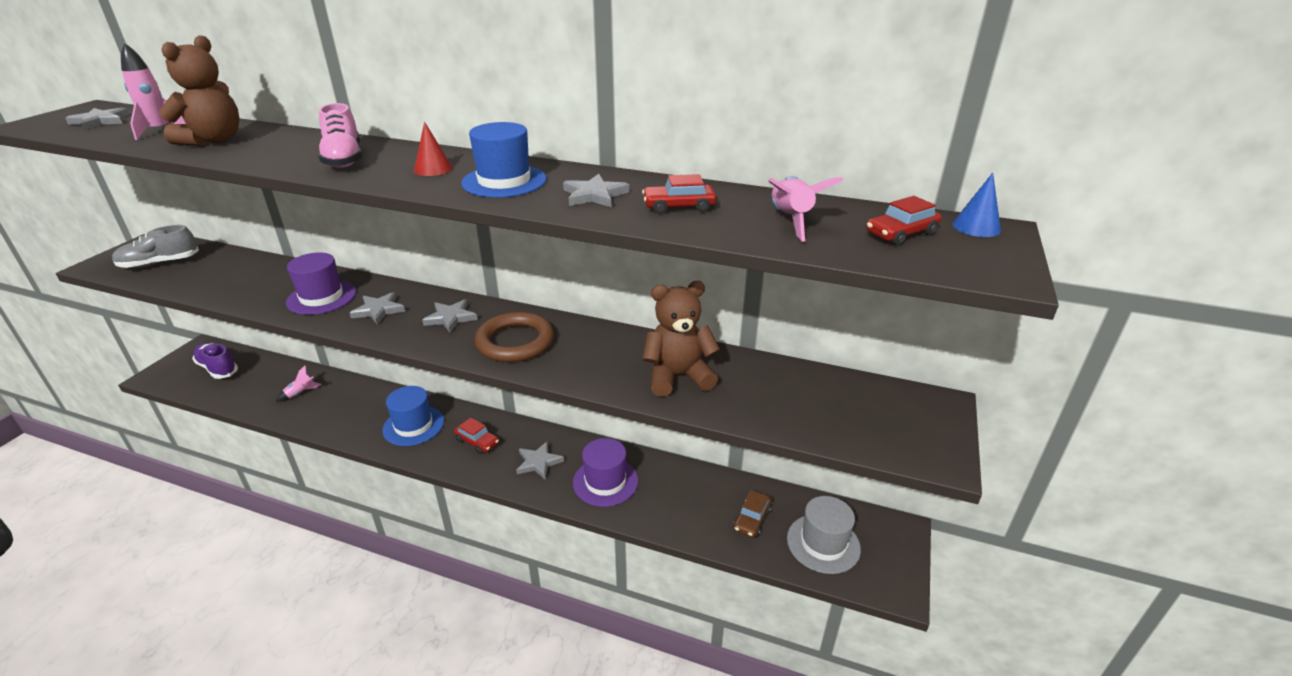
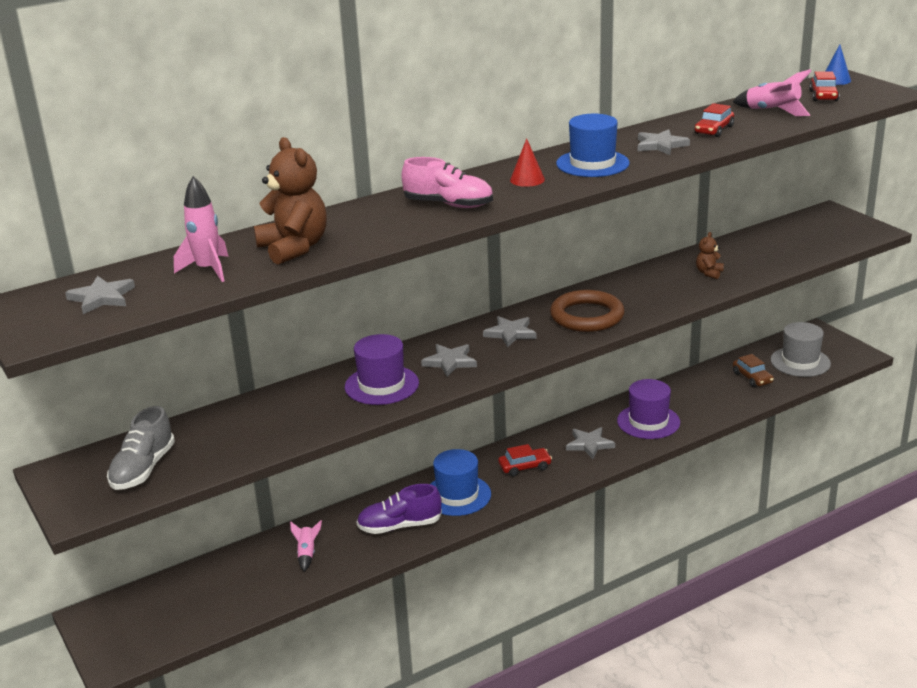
camera: 50 degrees left, 5 degrees down
purple shoe [192,343,238,379] -> purple shoe moved to [356,484,442,534]
brown teddy bear [643,281,720,397] -> brown teddy bear [696,232,724,279], size x0.49

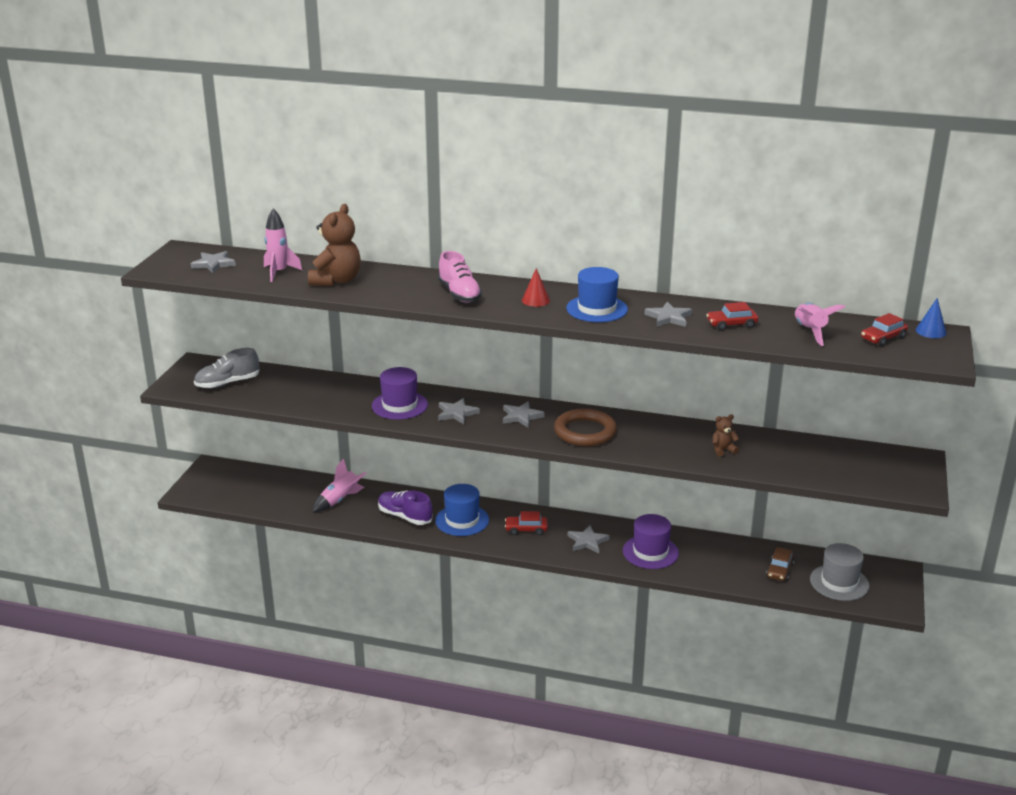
camera: 45 degrees right, 0 degrees up
pink rocket [290,520,322,572] -> pink rocket [312,459,367,512], size x1.58
red car [498,444,552,476] -> red car turned 150 degrees clockwise [505,511,548,535]

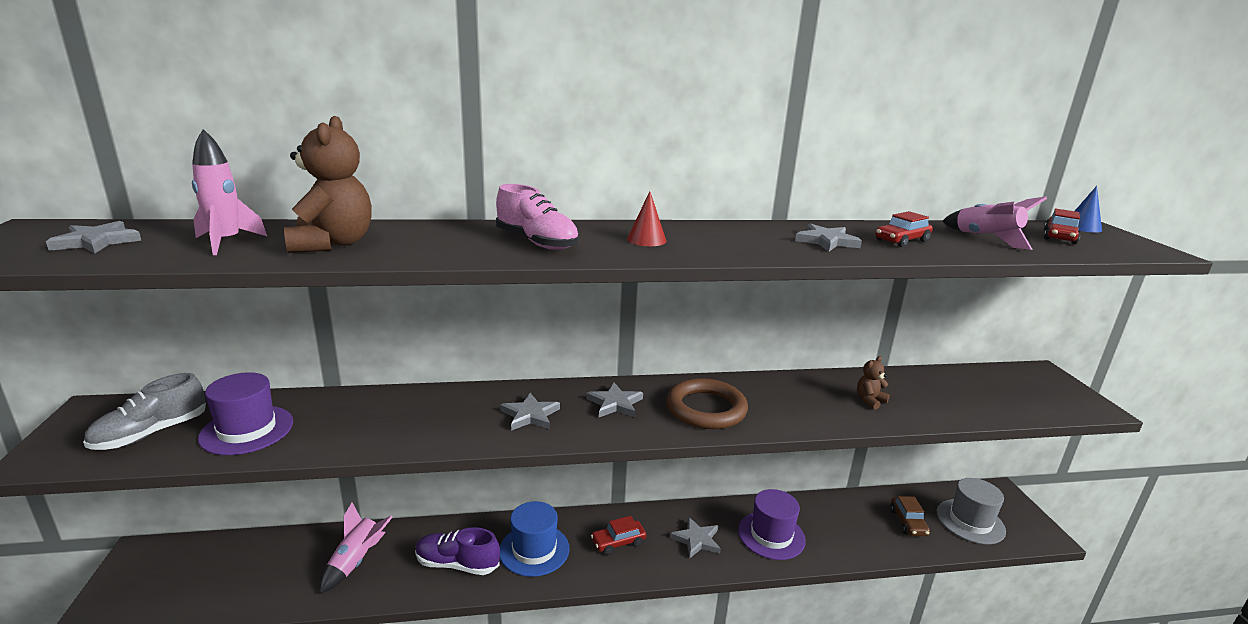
camera: 25 degrees left, 5 degrees down
purple hat [372,367,428,420] -> purple hat moved to [198,372,293,455]
blue hat [566,267,628,322] -> none

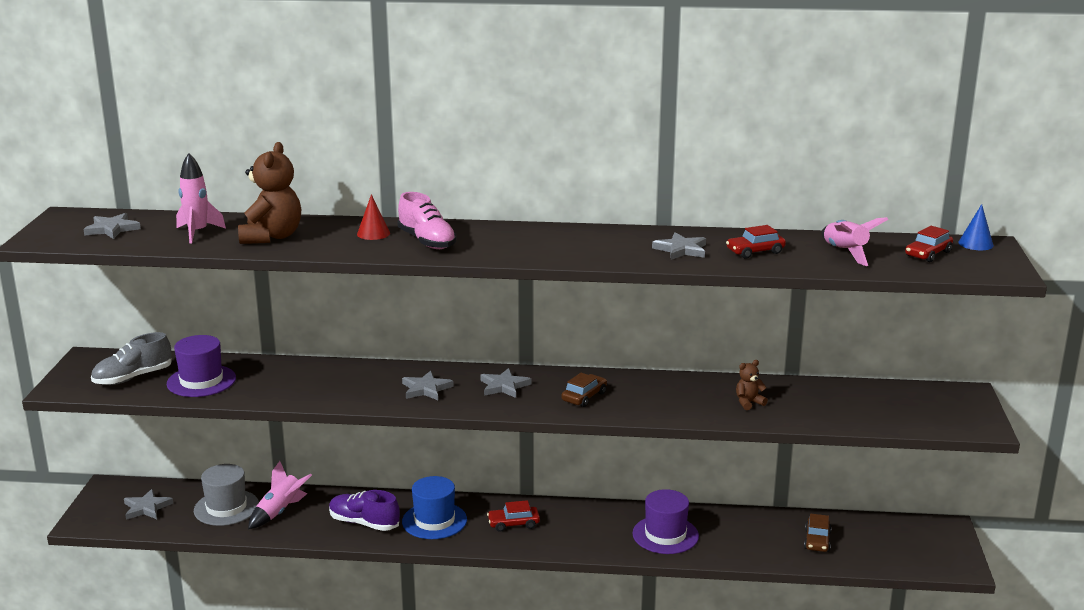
camera: 15 degrees right, 0 degrees up
red cone [627,191,667,246] -> red cone moved to [357,194,390,240]
brown ring [666,378,748,429] -> brown car [561,373,607,407]
grey star [670,517,721,559] -> grey star moved to [124,489,173,520]
grey hat [937,478,1006,544] -> grey hat moved to [194,464,259,526]

